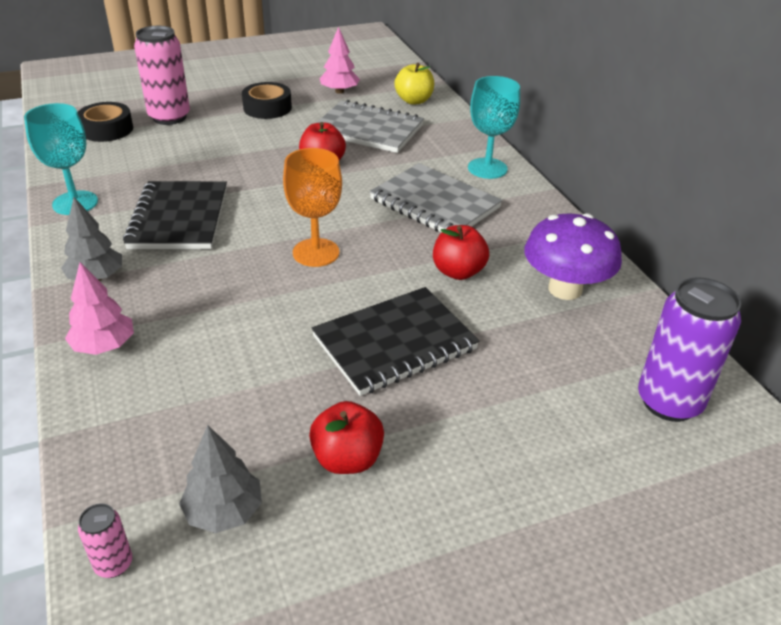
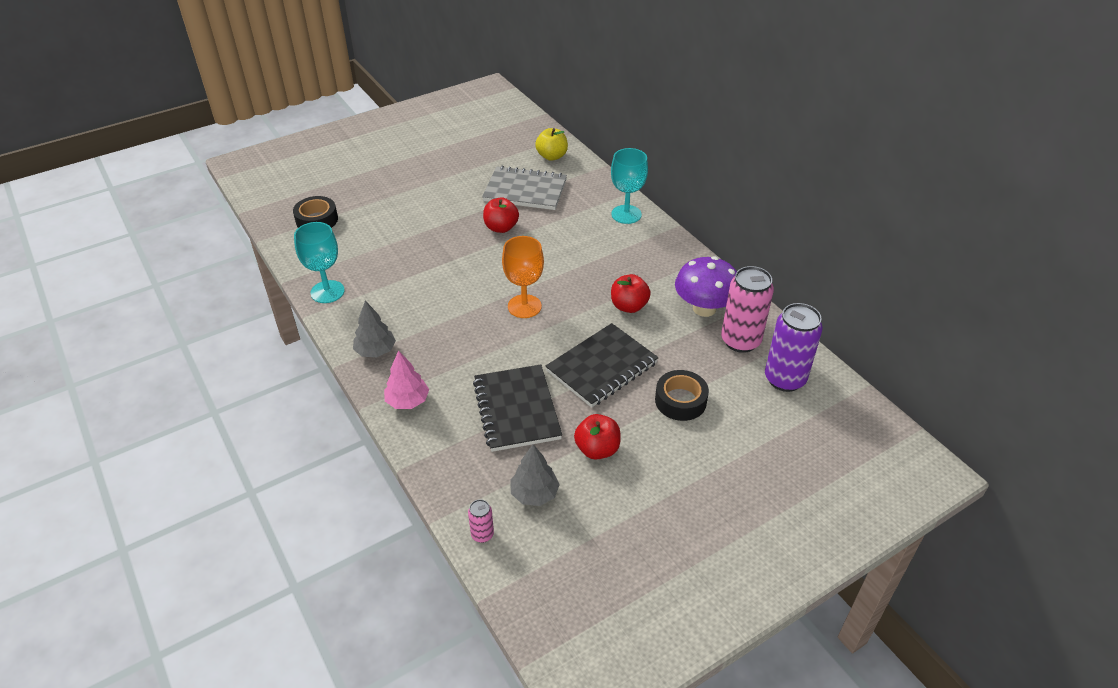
camera: 10 degrees left, 5 degrees up
black notebook [123,181,227,249] -> black notebook moved to [473,364,562,452]
pink can [134,26,190,125] -> pink can moved to [721,266,774,353]
black tape [242,82,292,119] -> black tape moved to [655,370,709,421]
pink tree [320,27,360,94] -> none
grey notebook [369,163,503,233] -> none

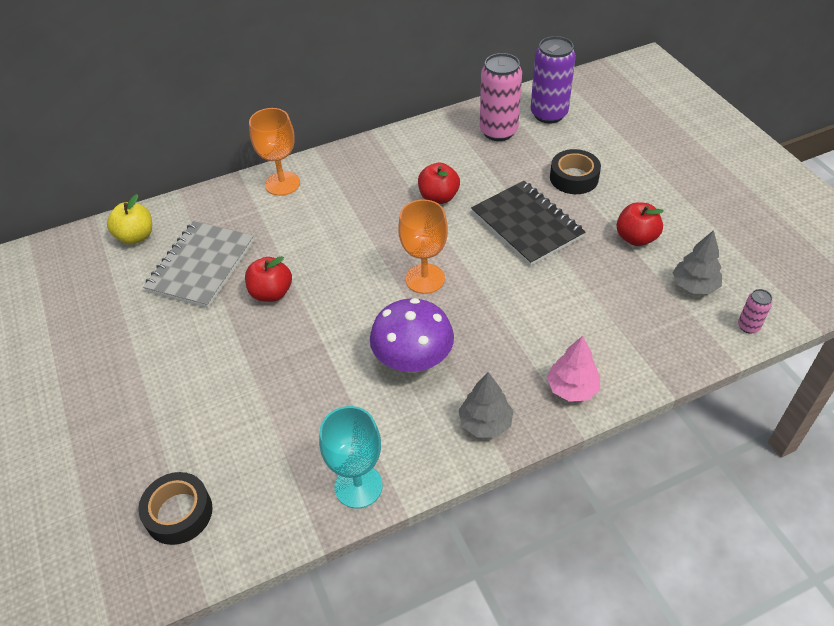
camera: 80 degrees left, 5 degrees up
black notebook [473,364,562,452] -> none
turquoise goblet [611,148,648,224] -> orange goblet [249,108,300,196]
purple mushroom [675,256,737,317] -> purple mushroom moved to [370,298,454,373]

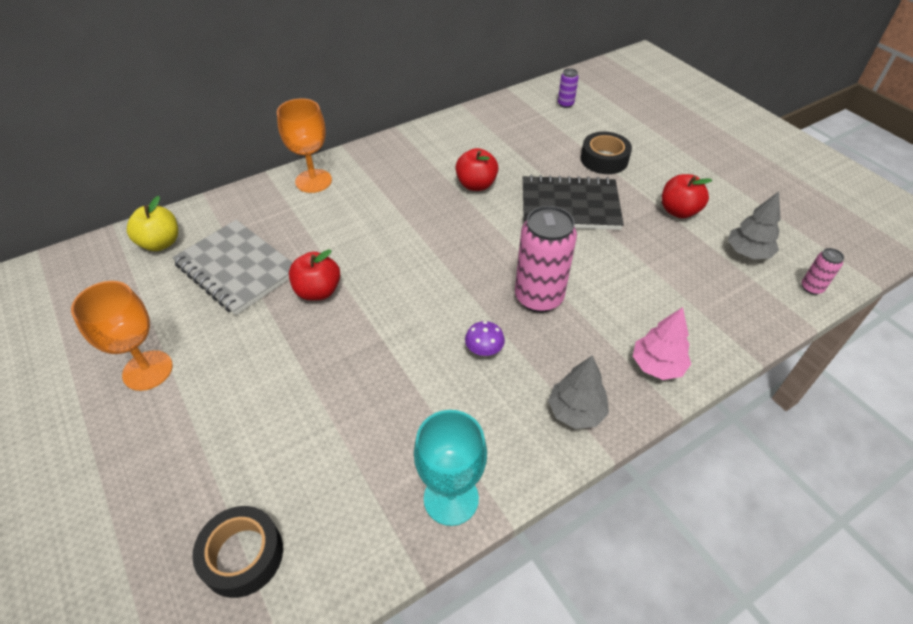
camera: 10 degrees left, 0 degrees up
grey notebook [143,221,254,308] -> grey notebook turned 60 degrees counterclockwise [172,220,293,315]
purple mushroom [370,298,454,373] -> purple mushroom [465,321,505,356], size x0.44
orange goblet [398,199,448,294] -> orange goblet moved to [71,281,173,391]
black notebook [471,181,585,266] -> black notebook turned 45 degrees counterclockwise [523,175,624,230]
pink can [480,53,522,141] -> pink can moved to [515,206,577,313]
purple can [531,36,576,124] -> purple can [558,68,579,108], size x0.46

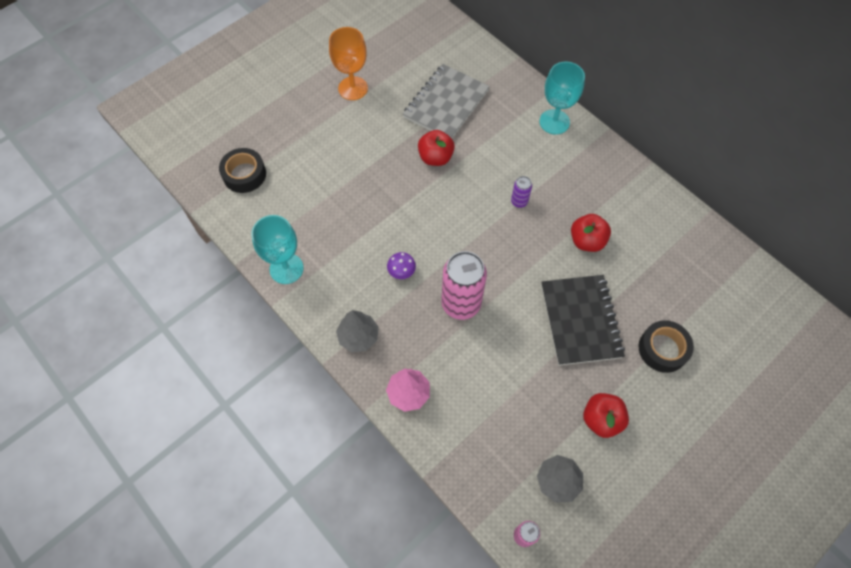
camera: 80 degrees right, 15 degrees up
yellow apple [127,196,178,251] -> none
orange goblet [277,98,332,193] -> turquoise goblet [539,62,585,135]
purple can [558,68,579,108] -> purple can moved to [511,176,532,208]

